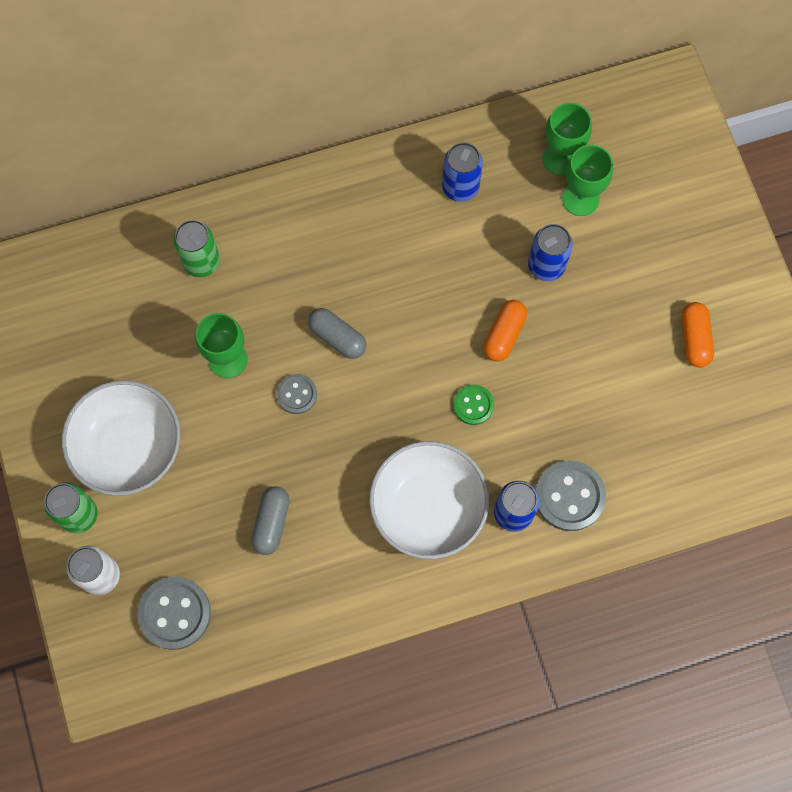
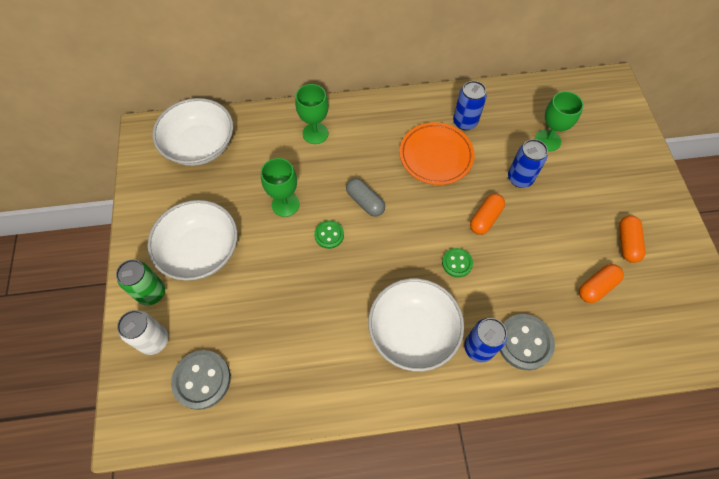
camera: 10 degrees right, 10 degrees down
green can [174,220,220,277] -> none
grey capsule [251,486,290,555] -> none
grey button [276,374,317,414] -> green button [314,221,344,249]
green goblet [542,103,592,176] -> green goblet moved to [295,84,328,144]
none -> white bowl [152,98,233,166]
none -> orange plate [399,122,474,185]
none -> orange capsule [579,264,624,303]

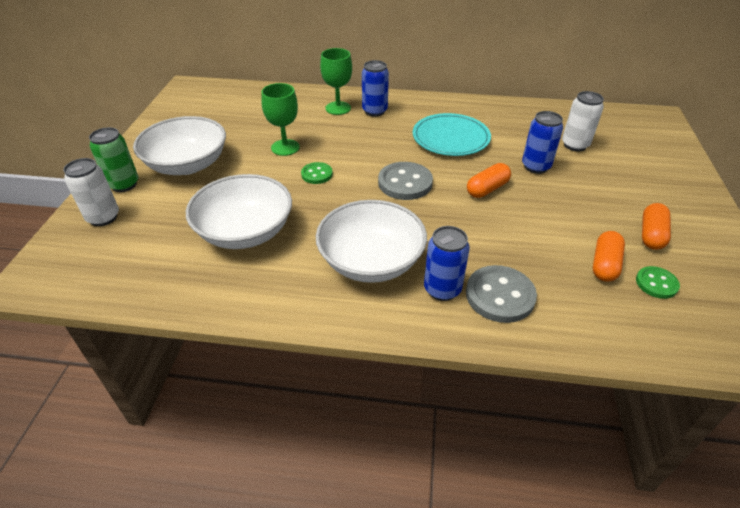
camera: 15 degrees right, 20 degrees down
white bowl [152,98,233,166] -> white bowl moved to [186,174,292,249]
grey button [171,350,231,410] -> grey button moved to [378,162,433,200]
grey capsule [346,178,385,217] -> none
orange plate [399,122,474,185] -> turquoise plate [413,113,491,156]
green button [442,248,473,277] -> green button moved to [636,266,680,299]
blue can [453,81,487,130] -> blue can moved to [362,60,389,117]
green goblet [535,91,584,151] -> white can [562,91,604,151]
orange capsule [579,264,624,303] -> orange capsule turned 45 degrees counterclockwise [593,231,625,282]

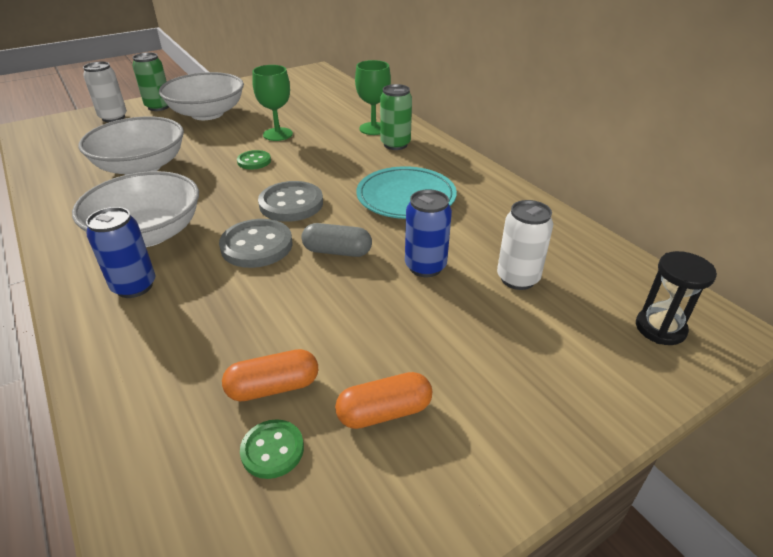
camera: 50 degrees right, 5 degrees down
blue can [362,60,389,117] -> green can [380,84,412,150]
grey button [466,265,537,323] -> grey button moved to [219,219,293,268]
orange capsule [467,163,511,198] -> grey capsule [301,223,372,257]
none -> black hourglass [636,251,717,345]

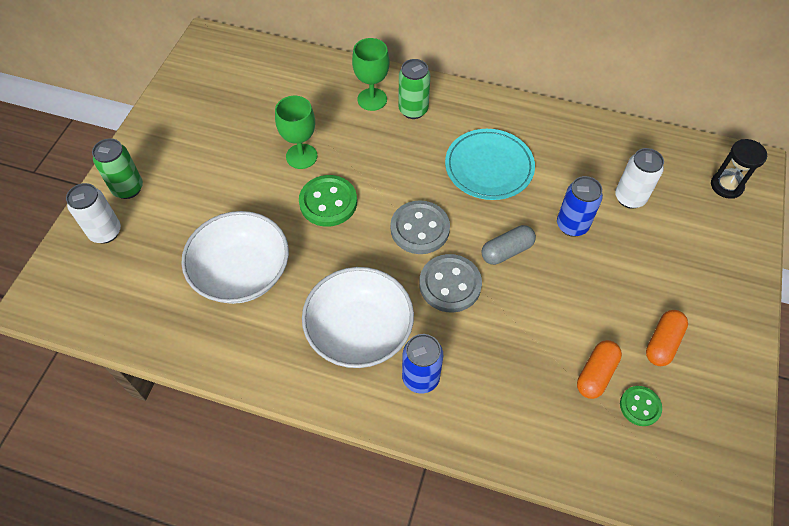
camera: 40 degrees left, 20 degrees up
white bowl [159,72,244,120] -> none
green button [237,150,271,169] -> green button [299,175,357,227], size x1.70

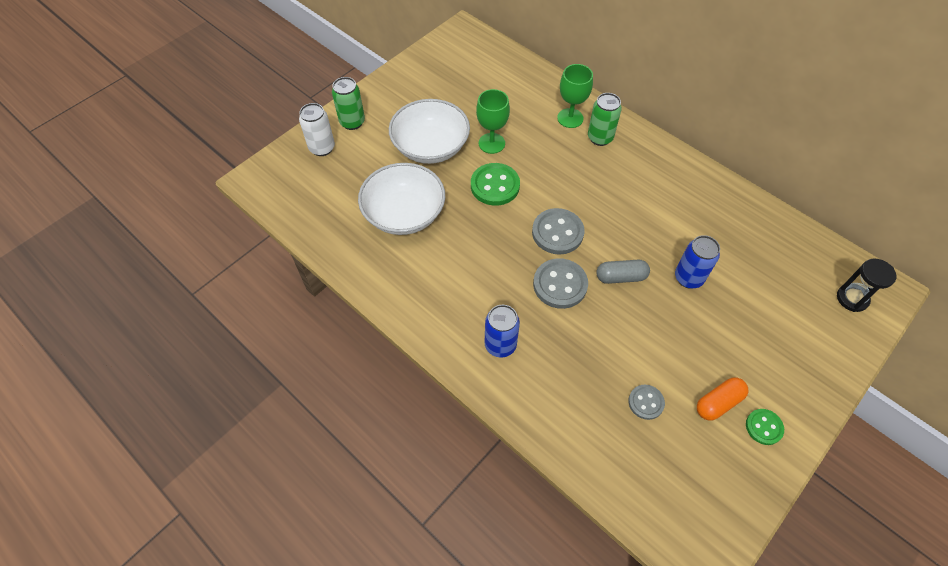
camera: 25 degrees right, 0 degrees up
white bowl [302,267,414,368] -> white bowl moved to [389,99,470,164]
turquoise plate [445,129,535,200] -> none
orange capsule [577,340,622,399] -> grey button [628,385,665,420]
white can [615,148,664,209] -> none
green button [620,386,662,426] -> green button moved to [746,409,784,445]

